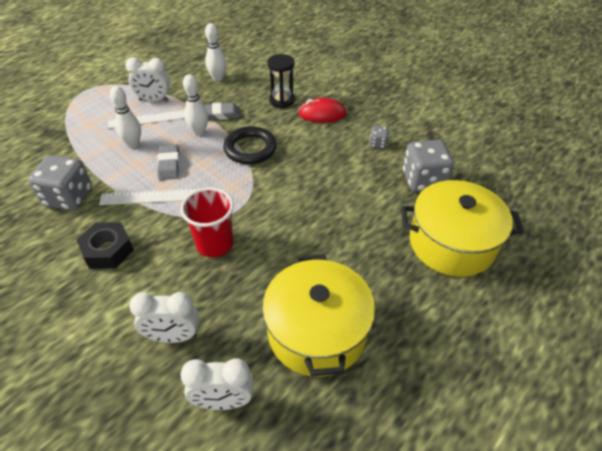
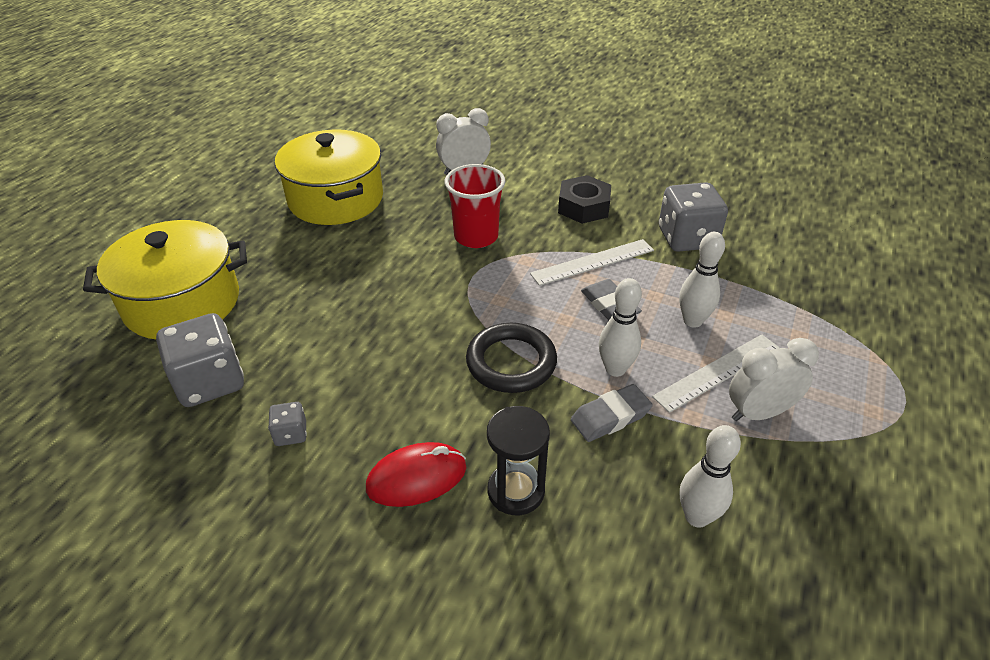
camera: 160 degrees right, 5 degrees down
white clock [181,358,253,410] -> none

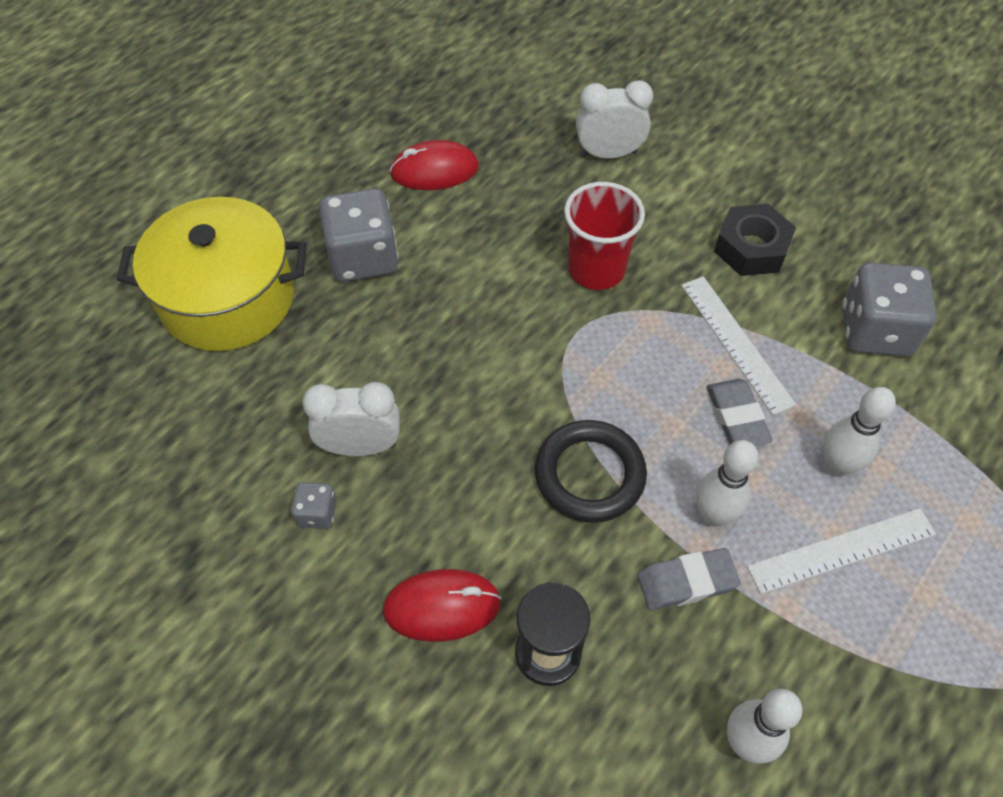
camera: 15 degrees right, 15 degrees up
grey dice [156,313,244,407] -> grey dice moved to [319,188,398,282]
yellow pot [275,129,383,225] -> red mouse [389,140,479,190]
white ruler [530,239,654,286] -> white ruler turned 75 degrees clockwise [681,276,796,415]
white clock [729,338,819,421] -> white clock moved to [302,382,400,456]

